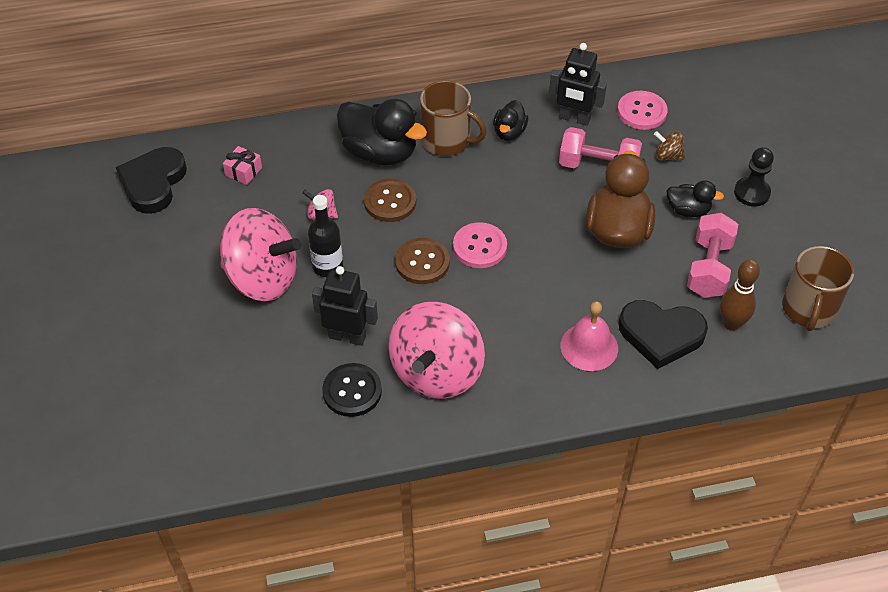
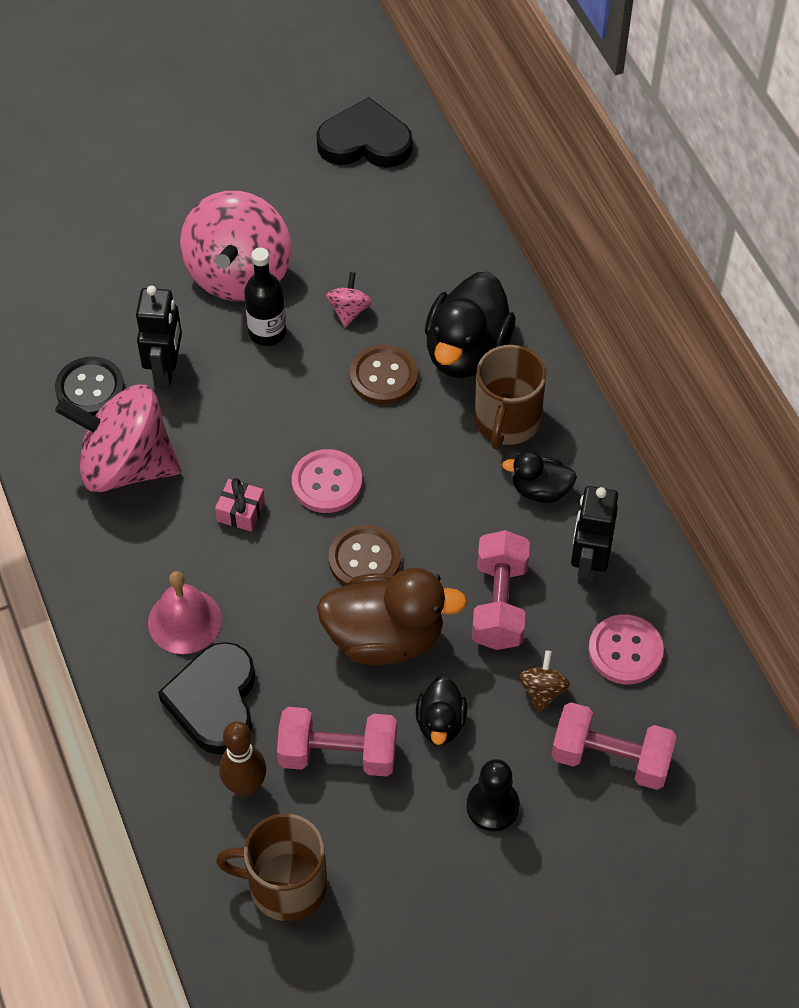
camera: 80 degrees right, 5 degrees up
pink gift [223,146,262,185] -> pink gift moved to [215,478,265,532]
brown button [395,238,450,284] -> brown button moved to [329,525,401,586]
none -> pink dumbbell [551,702,677,790]

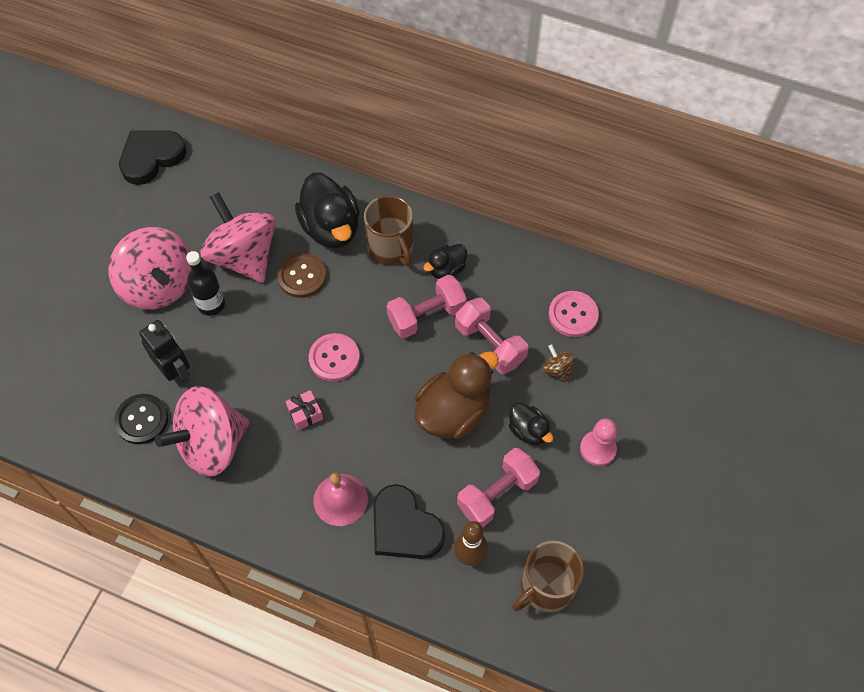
camera: 45 degrees left, 5 degrees up
pink spinning top [326,272,372,327] -> pink spinning top [200,192,276,283], size x2.45
brown button [329,525,401,586] -> none
black pawn [467,759,520,831] -> pink pawn [580,418,617,466]
pink dumbbell [551,702,677,790] -> pink dumbbell moved to [386,275,467,338]
black robot [571,486,618,586] -> none

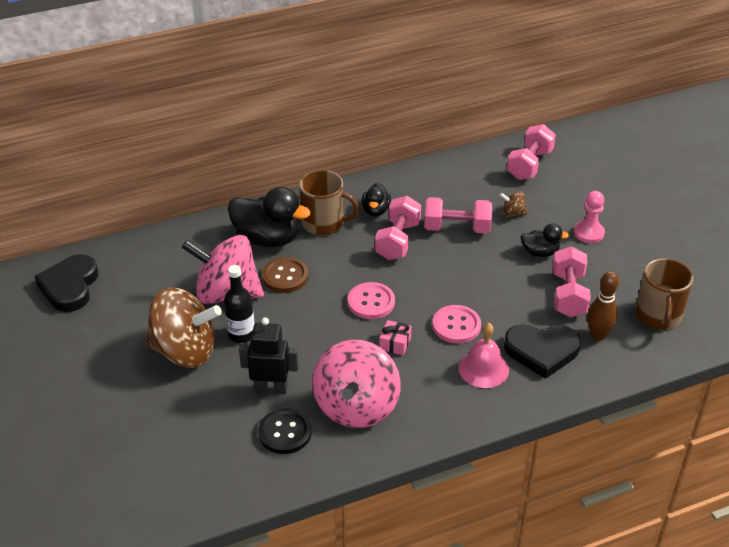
camera: 45 degrees left, 20 degrees down
pink spinning top [108,227,191,310] -> brown spinning top [145,288,222,368]
brown duck [414,351,499,439] -> none
pink button [548,291,599,337] -> pink button moved to [432,305,481,344]
none -> pink dumbbell [507,124,556,180]

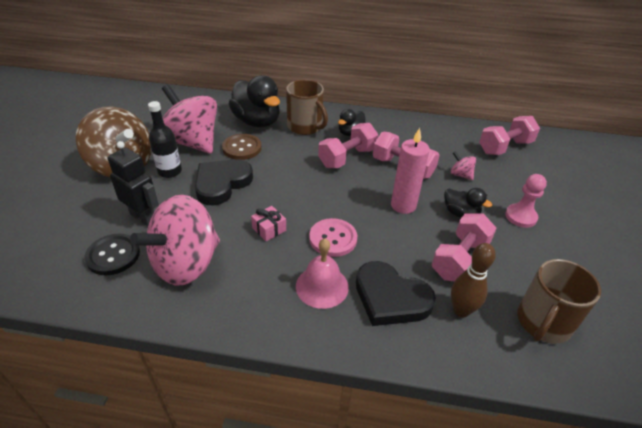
camera: 30 degrees right, 0 degrees up
black heart [34,254,98,312] -> black heart moved to [195,159,253,206]
pink button [348,282,395,319] -> none
brown spinning top [499,191,527,217] -> pink spinning top [451,151,476,180]
none -> pink candle [391,128,430,214]

